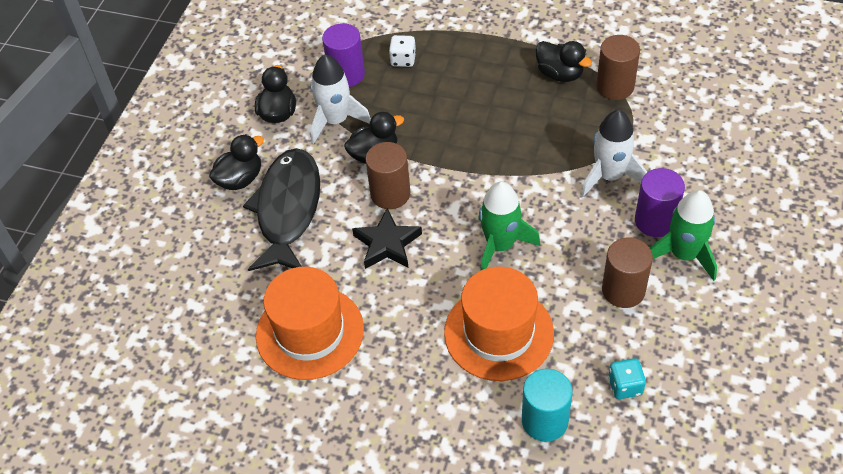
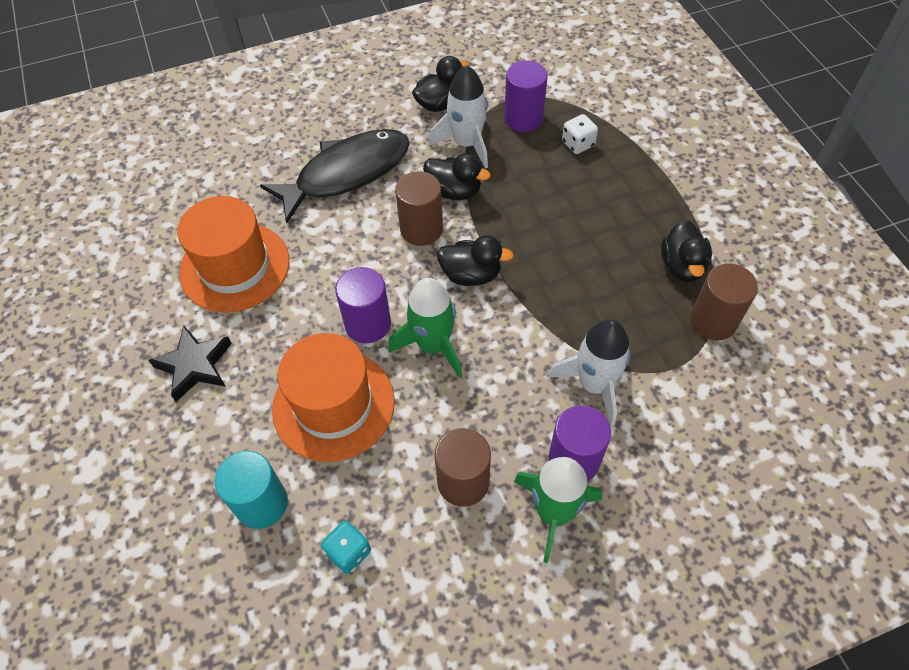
camera: 50 degrees right, 5 degrees up
black duck [209,134,264,190] -> black duck moved to [437,235,514,286]
black star [352,208,422,269] -> black star moved to [148,326,232,402]
none -> purple cylinder [335,267,391,343]

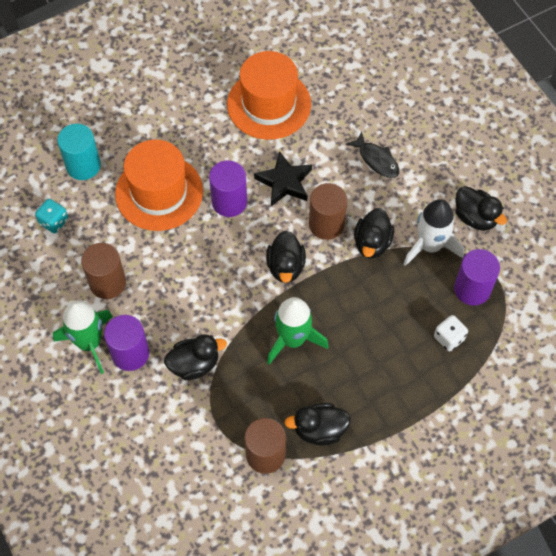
camera: 80 degrees right, 5 degrees up
black star [148,326,232,402] -> black star moved to [254,151,312,206]
black fish [260,129,410,223] -> black fish [346,132,399,178], size x0.47
green rocket [388,278,462,378] -> green rocket moved to [267,297,329,365]
white rocket [548,319,631,426] -> black duck [164,334,227,380]

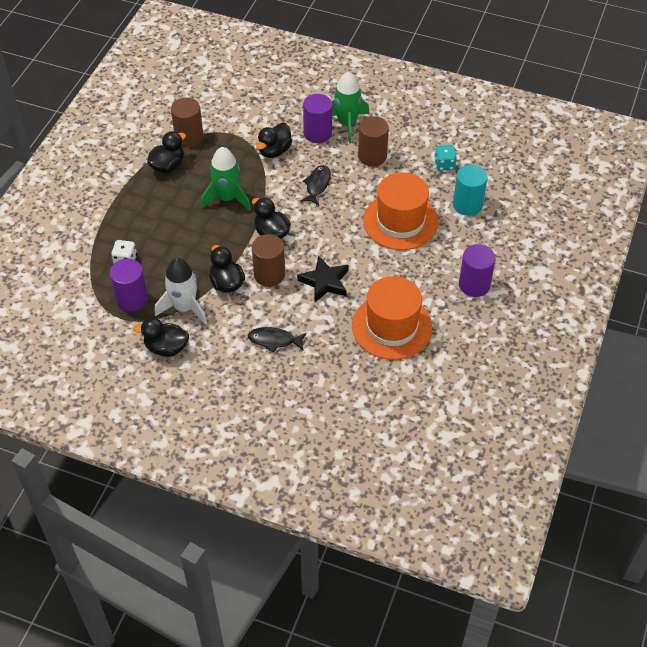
camera: 140 degrees right, 10 degrees down
purple cylinder [209,160,247,217] -> purple cylinder moved to [459,244,496,297]
none -> black fish [301,165,331,205]

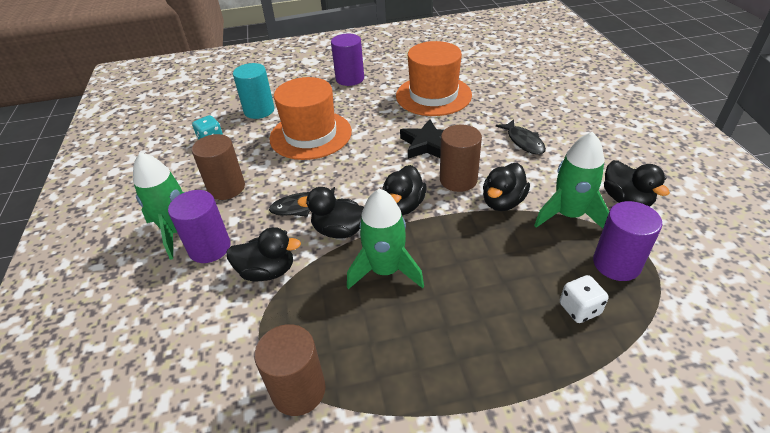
camera: 120 degrees left, 10 degrees down
black duck [147,131,186,173] -> black duck moved to [297,187,364,238]
white rocket [155,258,207,325] -> green rocket [534,132,609,229]

